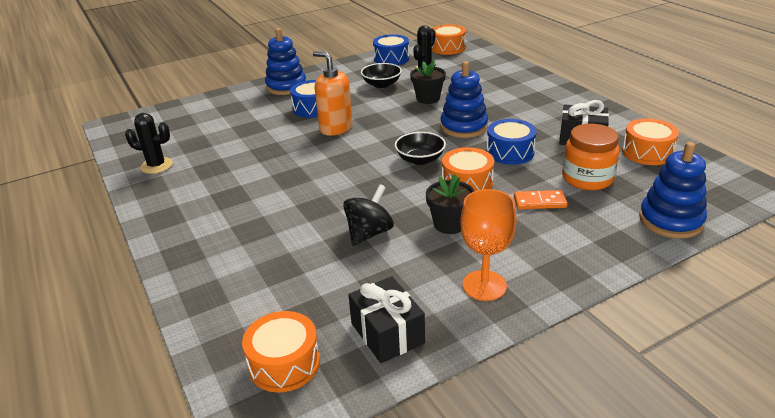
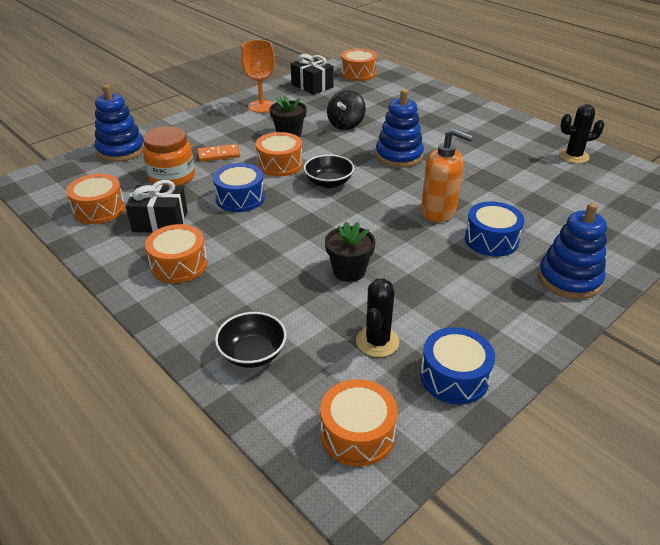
camera: 165 degrees right, 5 degrees up
black bowl [361,63,402,88] -> black bowl moved to [215,312,286,368]
blue stacking toy [440,61,488,138] -> blue stacking toy moved to [376,90,424,168]
none -> orange drum [145,224,208,283]

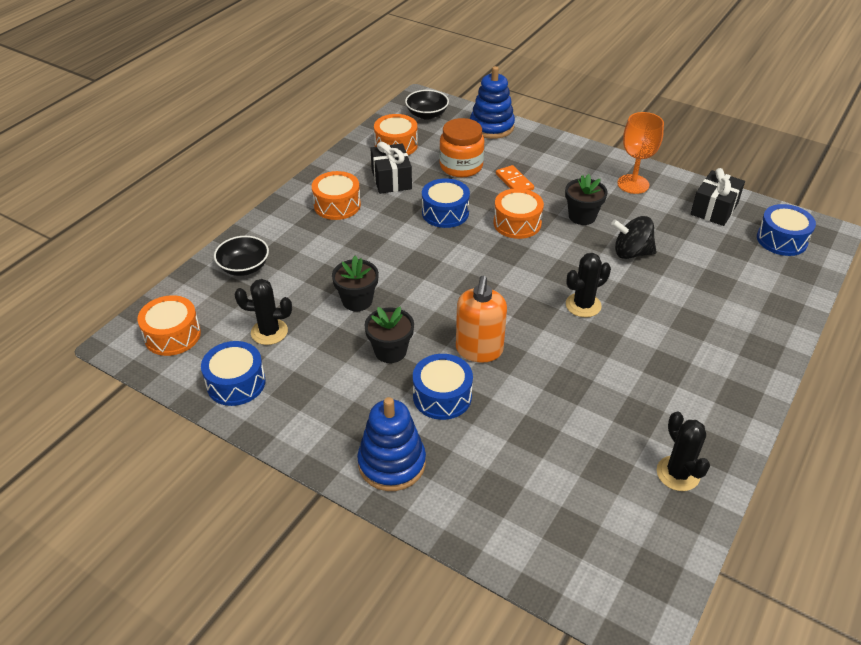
camera: 75 degrees right, 5 degrees up
black bowl [304,155,354,188] -> black bowl moved to [405,90,449,120]
orange drum [341,49,377,81] -> blue drum [757,204,816,256]
blue stacking toy [376,90,424,168] -> black cactus [566,253,611,317]
none -> black flower pot [364,307,414,363]

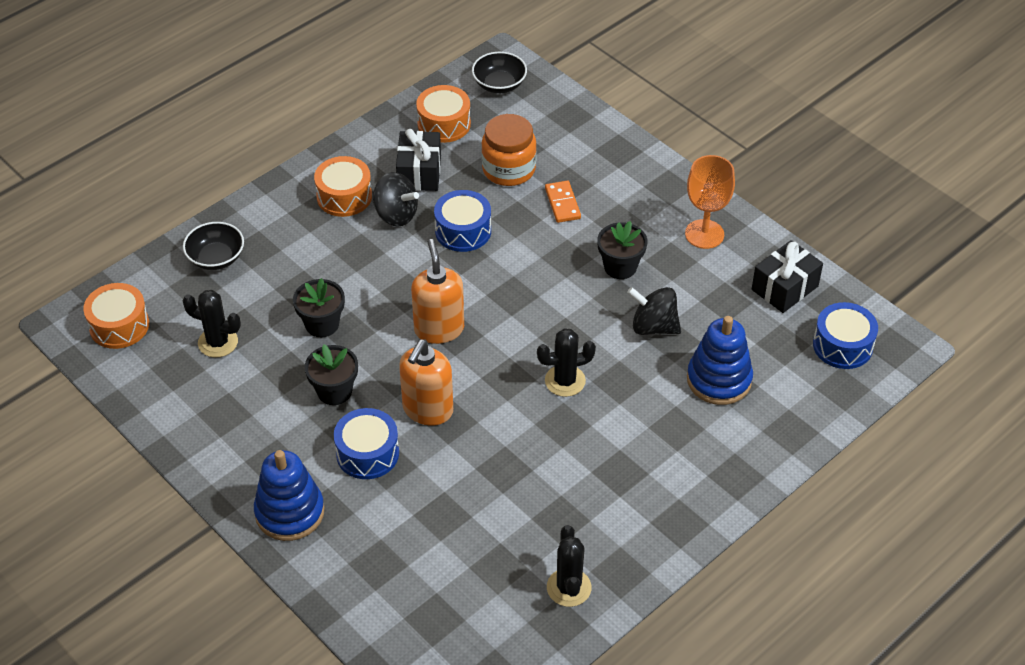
camera: 15 degrees right, 5 degrees up
blue drum [201,341,265,406] -> none
blue stacking toy [470,66,515,139] -> blue stacking toy moved to [687,316,753,405]
orange drum [494,188,544,239] -> none
none -> black spinning top [373,172,419,226]
none -> orange soap dispenser [411,239,464,344]

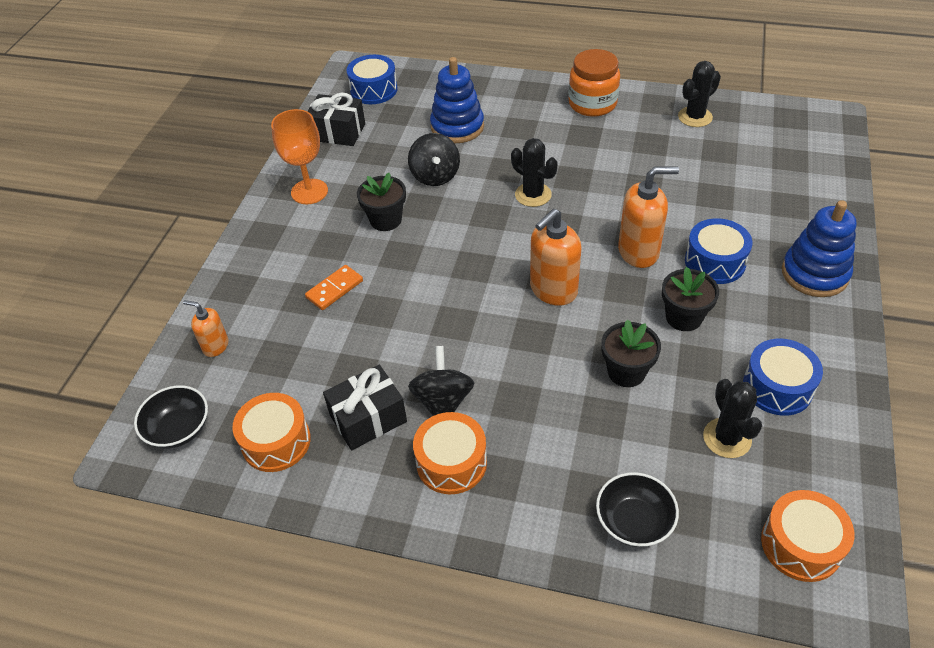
camera: 120 degrees left, 0 degrees up
blue drum [434,190,491,252] -> blue drum moved to [743,339,823,416]
orange jar [481,114,537,186] -> orange jar moved to [569,49,620,117]
none -> orange soap dispenser [183,300,228,357]

